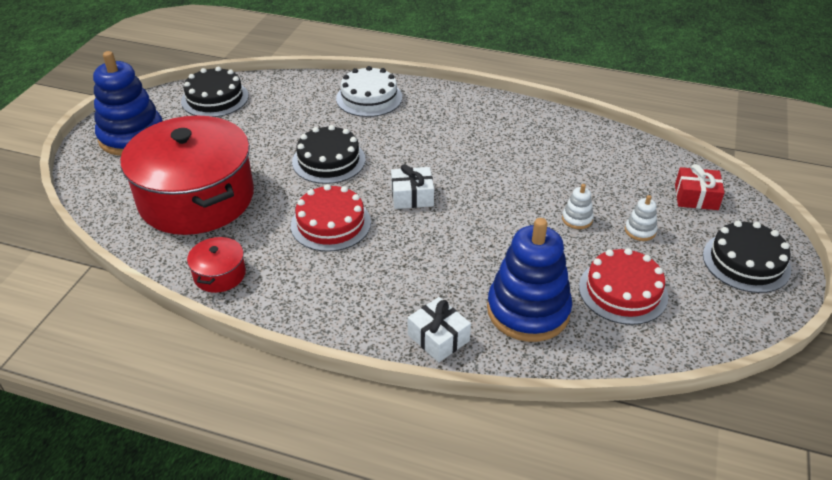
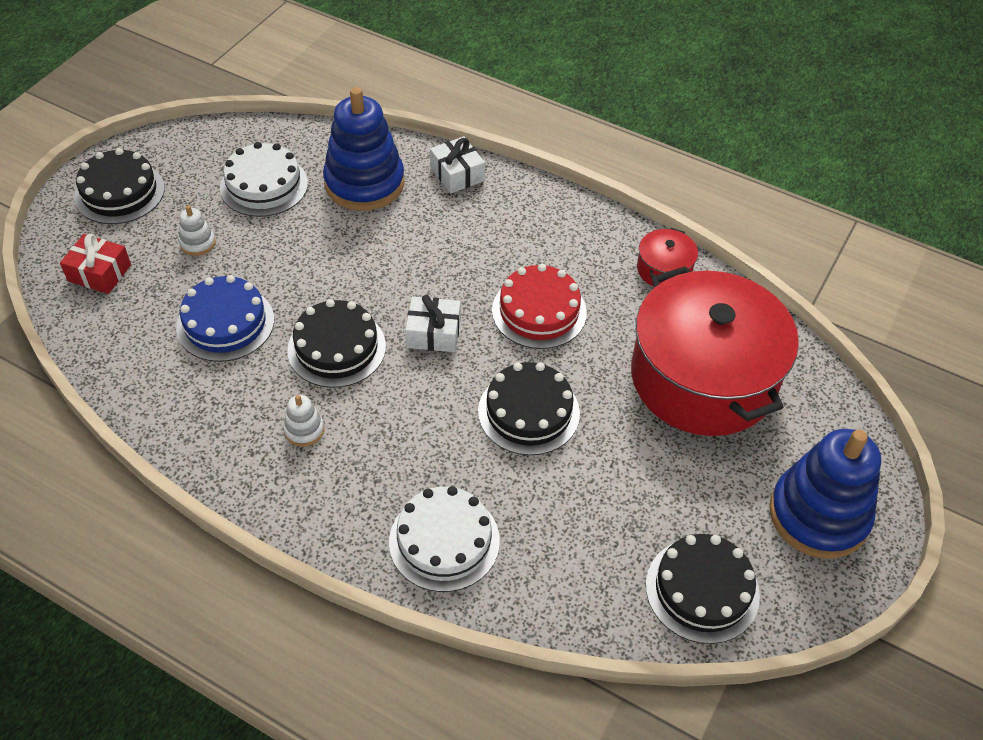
camera: 170 degrees left, 10 degrees up
white stacking toy [562,184,594,229] -> white stacking toy moved to [283,395,324,447]
red cake [579,248,668,325] -> white cake [220,142,308,217]
none -> blue cake [176,275,274,362]
none -> black cake [287,299,386,388]

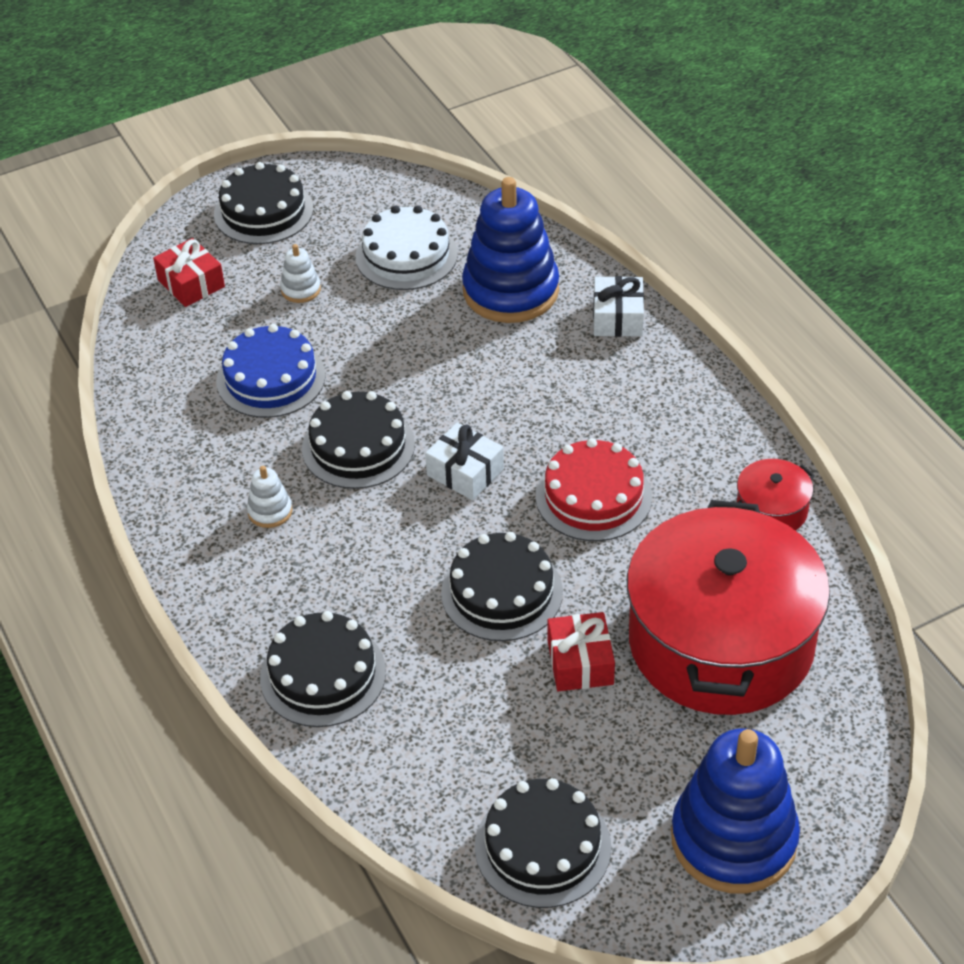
camera: 35 degrees right, 5 degrees down
white cake [389,486,500,592] -> black cake [260,611,386,727]
none -> red gift [548,612,615,691]

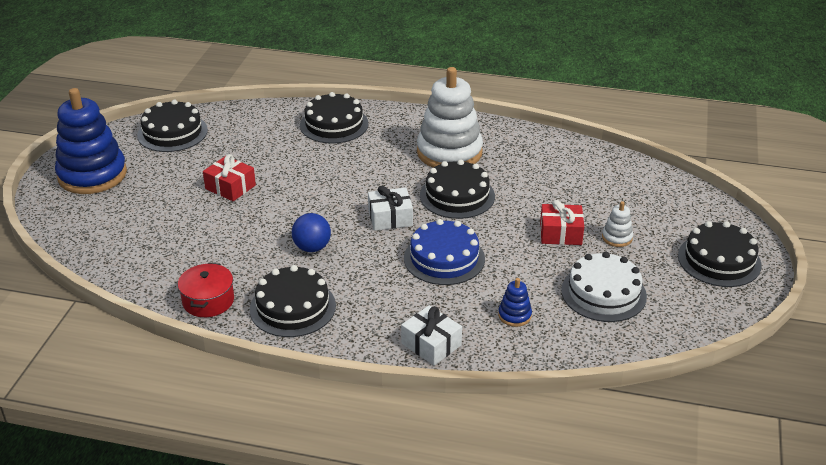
camera: 130 degrees right, 10 degrees down
red gift [153,238,225,307] -> red gift moved to [540,200,584,245]
blue cake [216,324,326,418] -> blue cake moved to [404,219,485,285]
white stacking toy [247,466,292,528] -> white stacking toy [417,67,483,168], size x2.40
black cake [441,532,563,641] -> black cake moved to [250,265,336,337]
blue stacking toy [462,177,559,323] -> blue stacking toy [498,278,532,327], size x0.42
red cake [536,438,652,541] -> blue ball [292,213,331,252]
red pot [627,500,830,715] -> none

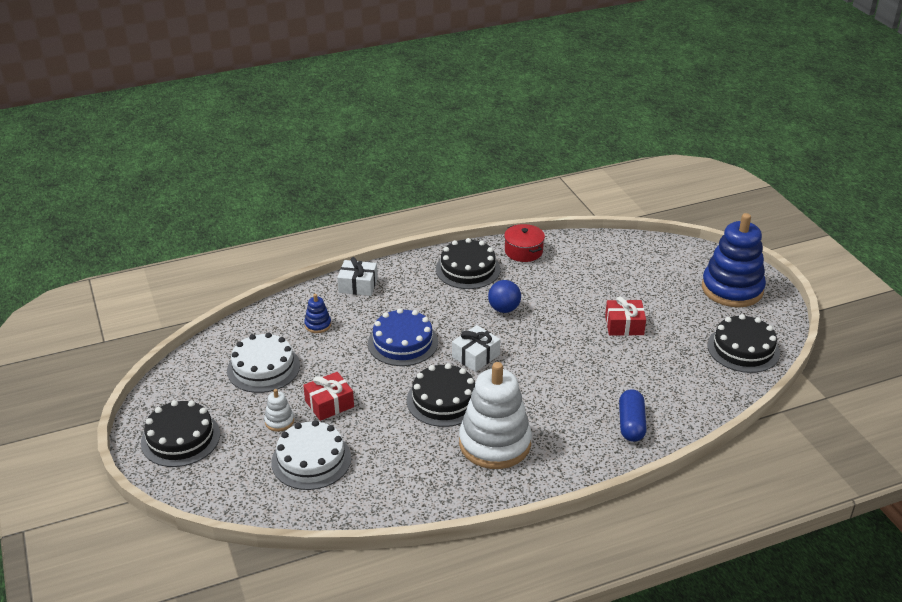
camera: 145 degrees right, 0 degrees up
black cake [300,92,369,144] -> blue capsule [619,389,647,442]
none -> white cake [271,420,351,490]

